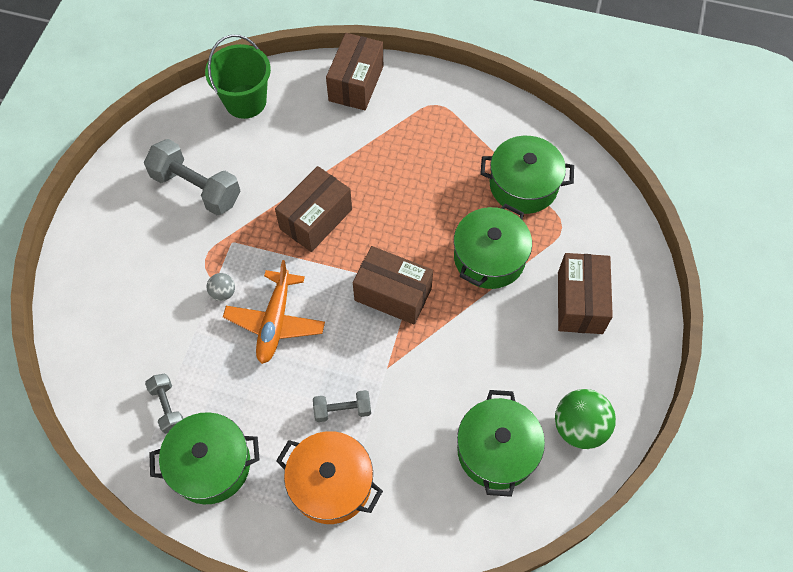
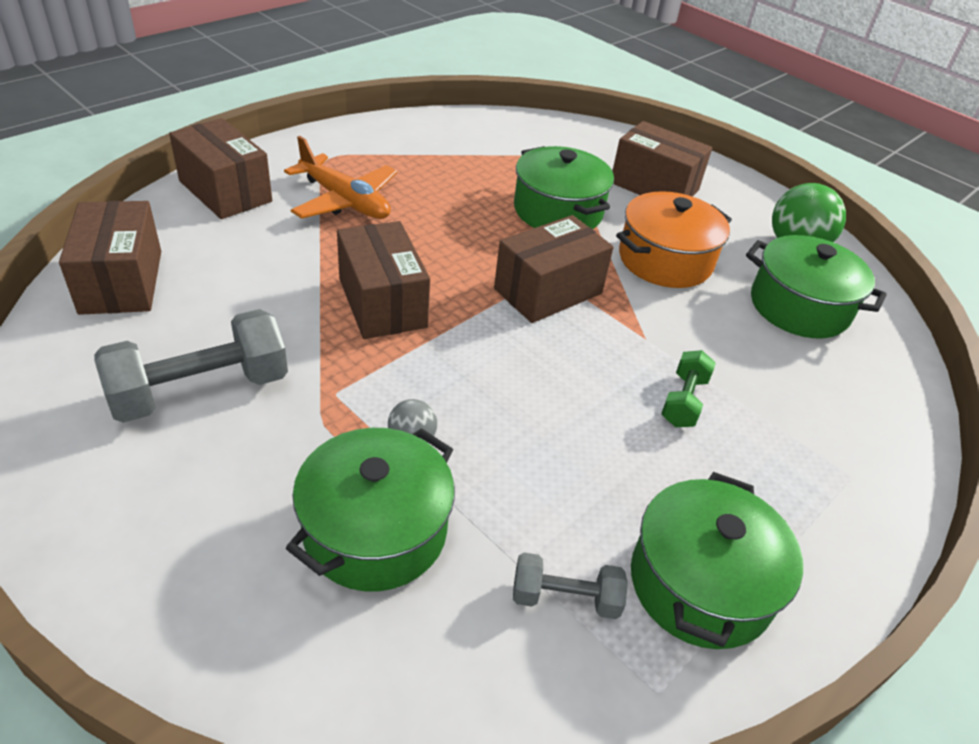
camera: 65 degrees left, 20 degrees down
green bucket [205,35,271,119] -> brown box [59,201,161,315]
orange plane [223,260,325,364] -> orange plane moved to [284,136,397,219]
orange pot [276,431,383,524] -> orange pot moved to [616,191,732,288]
grey dumbbell [313,390,371,422] -> green dumbbell [661,350,716,427]
green pot [480,136,574,214] -> green pot moved to [286,428,455,591]

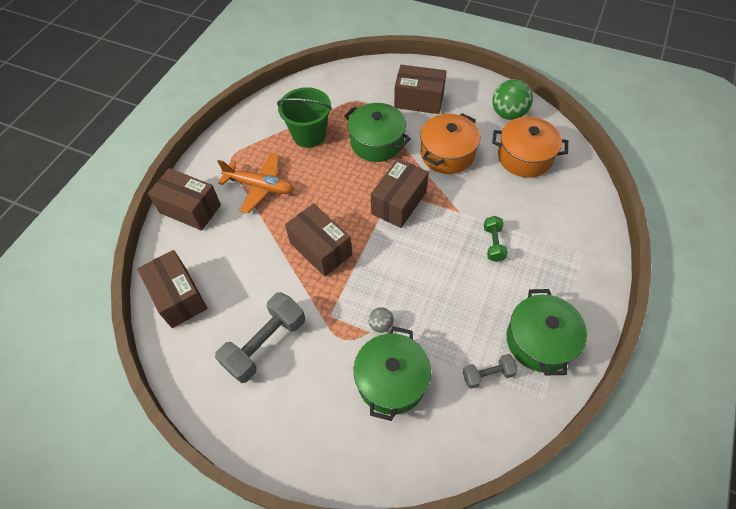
camera: 15 degrees left, 15 degrees up
green pot [746,235,887,338] -> orange pot [492,117,568,178]
none -> green bucket [277,87,332,148]

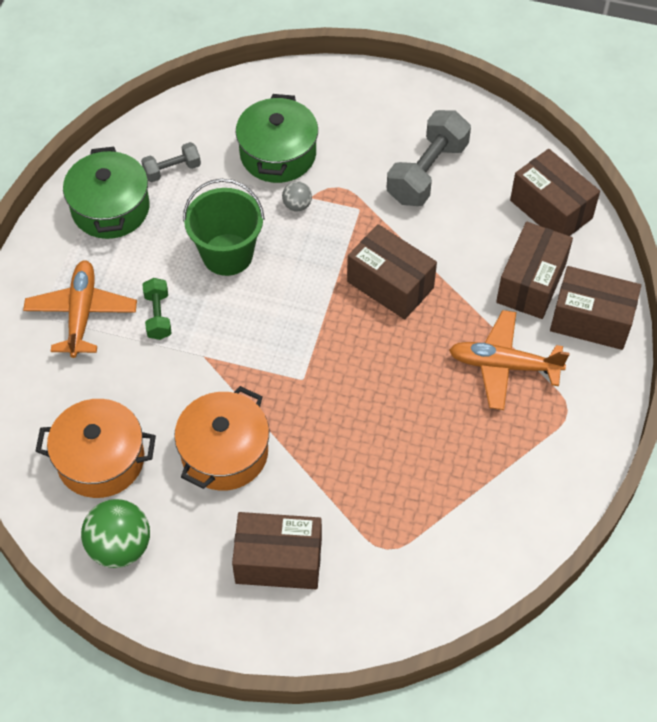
camera: 170 degrees right, 0 degrees up
green bucket [277,87,332,148] -> green bucket moved to [183,179,265,276]
green pot [344,103,411,162] -> none
brown box [371,158,429,228] -> brown box moved to [496,222,573,319]
none -> orange plane [23,260,137,358]

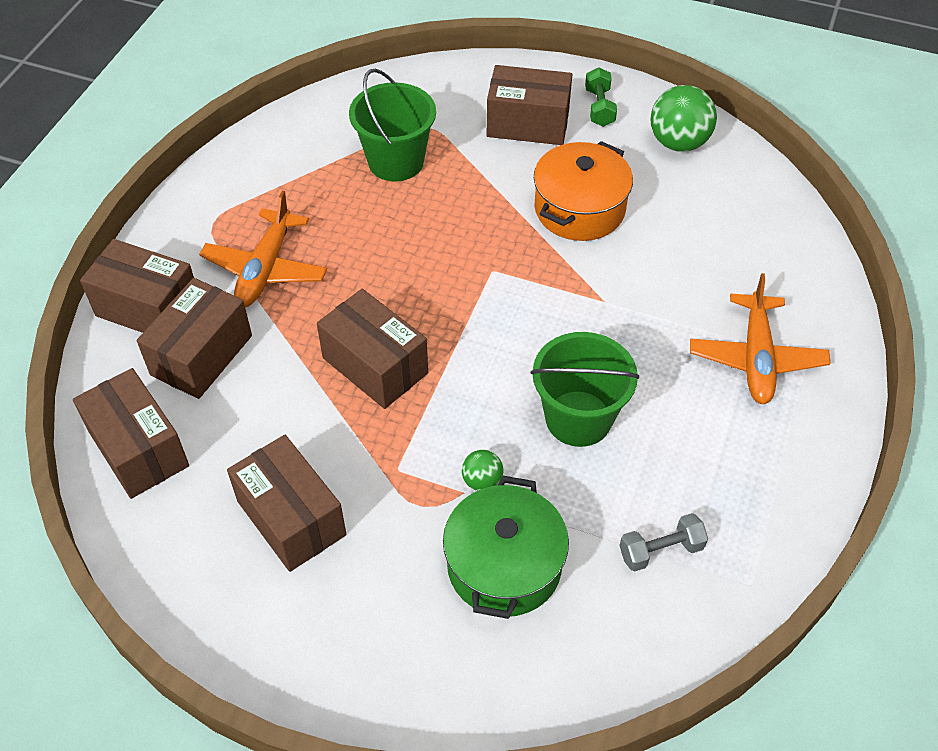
camera: 175 degrees left, 5 degrees down
orange pot [35,399,156,498] -> none
green pot [63,147,150,239] -> none
green dumbbell [143,278,172,340] -> green dumbbell moved to [585,67,617,127]
grey ball [282,181,312,212] -> green ball [462,450,503,491]
grey dumbbell [387,110,471,206] -> brown box [227,435,346,572]
orange plane [449,310,570,410] -> orange plane turned 90 degrees clockwise [199,191,327,307]
none -> green bucket [349,69,436,182]

